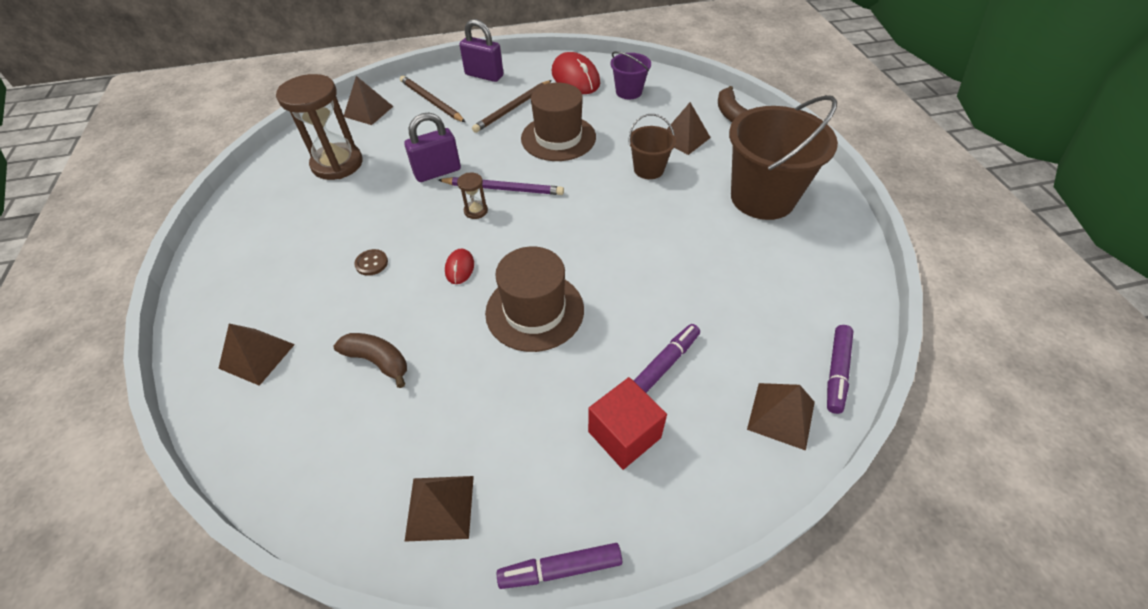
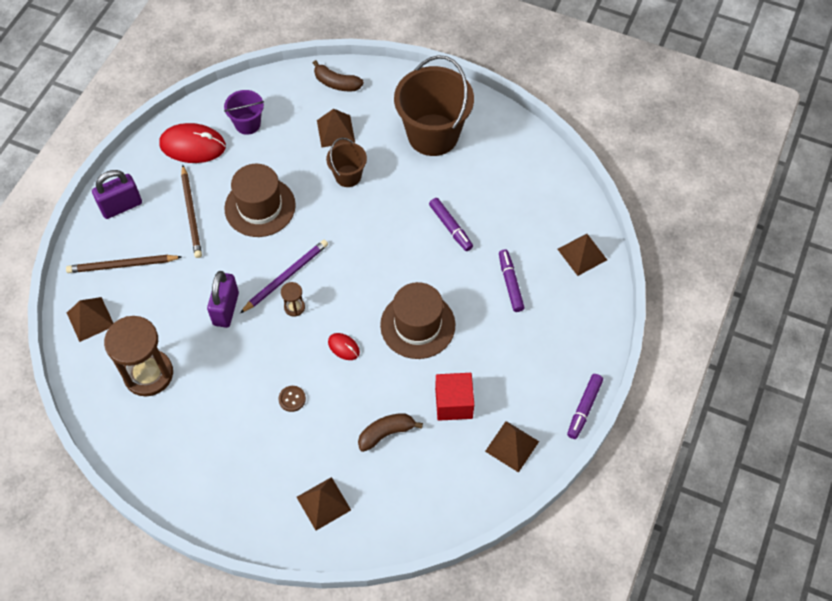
camera: 55 degrees left, 10 degrees up
red cube [588,377,667,470] -> red cube moved to [435,373,474,421]
purple marker [827,325,854,414] -> purple marker moved to [429,198,473,251]

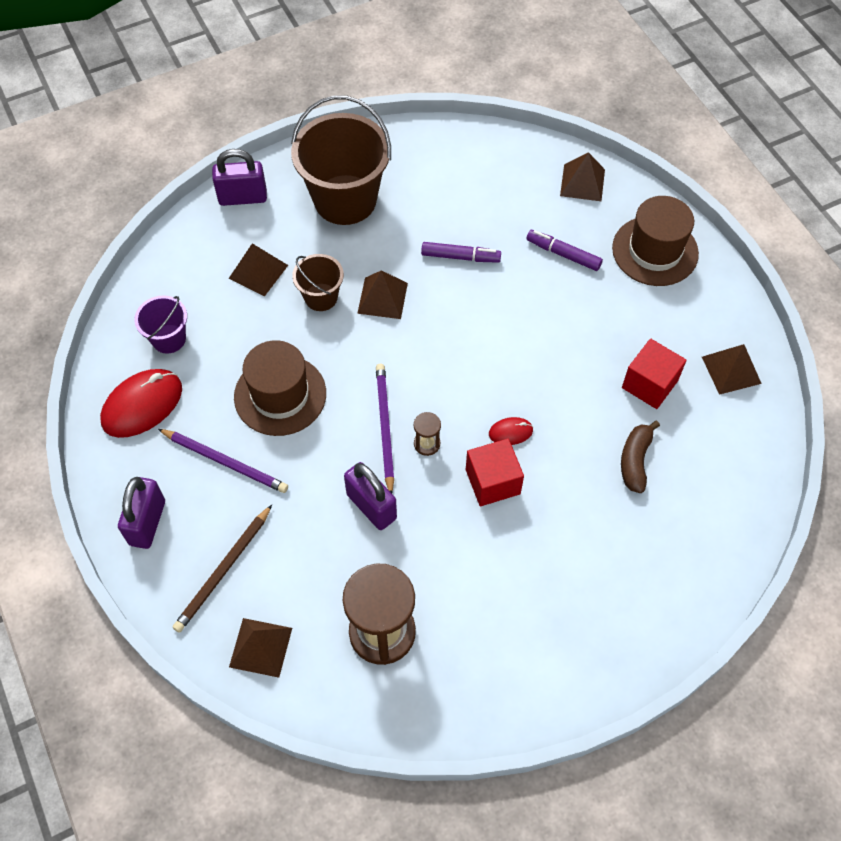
camera: 50 degrees left, 0 degrees up
brown pencil [181,165,202,258] -> purple pencil [158,429,288,493]
brown button [278,386,306,412] -> none
brown pyramid [297,477,351,530] -> brown pyramid moved to [357,270,408,319]
brown banana [313,60,364,91] -> none
brown hat [380,282,455,359] -> brown hat moved to [612,196,699,286]
purple marker [567,374,603,439] -> none
none -> purple padlock [212,149,267,206]
none -> red cube [466,438,524,506]

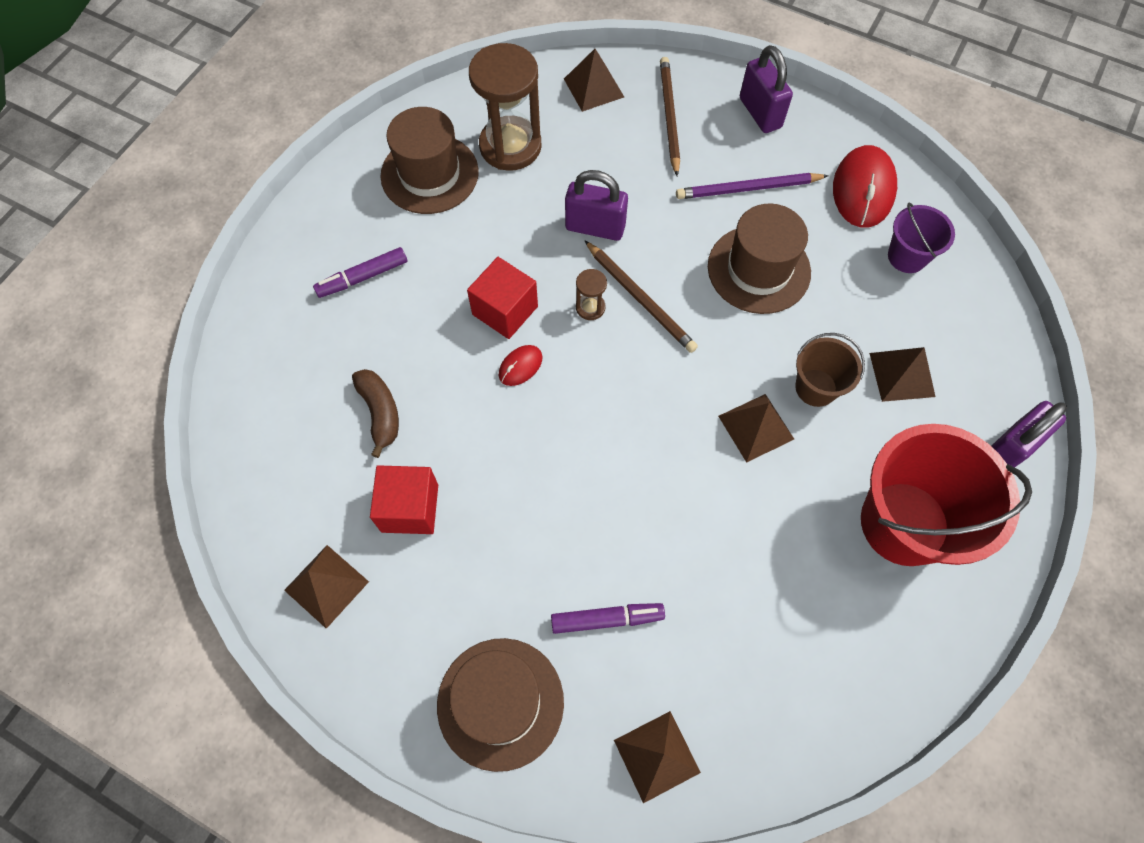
camera: 145 degrees right, 5 degrees up
brown bucket [291,95,391,225] -> red bucket [861,424,1032,566]
purple pencil [376,364,394,493] -> brown pencil [584,240,698,353]
purple marker [421,242,501,263] -> purple marker moved to [313,247,407,298]
none -> brown hat [381,107,479,214]

